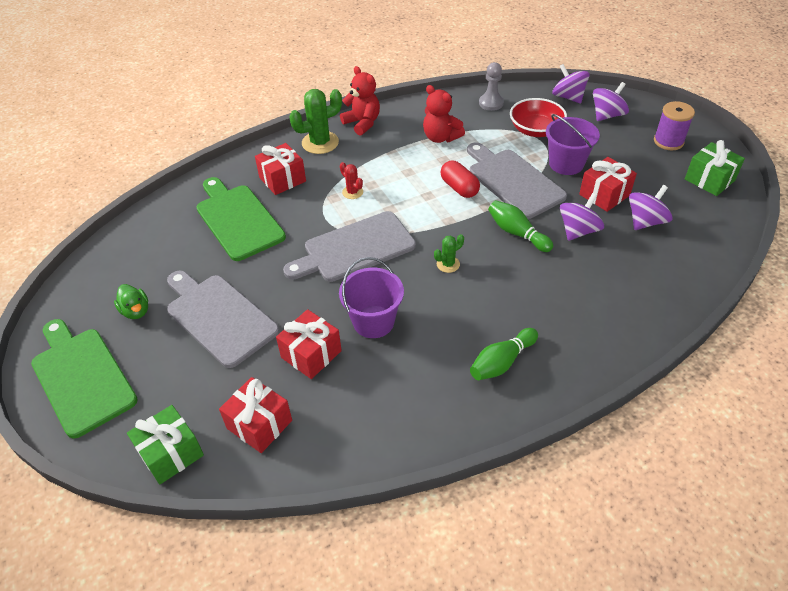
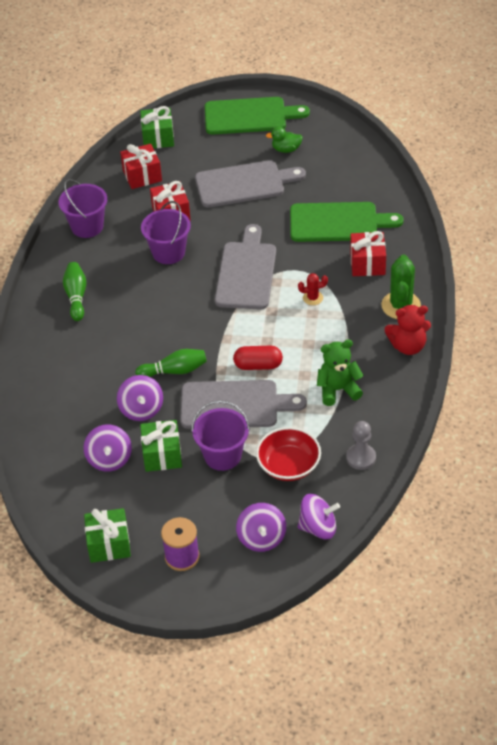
camera: 125 degrees right, 0 degrees up
red teddy bear [423,85,465,143] -> green teddy bear [317,339,364,406]
green cactus [434,234,464,273] -> none
red gift [579,157,637,212] -> green gift [140,420,182,472]
none -> purple bucket [59,179,107,238]

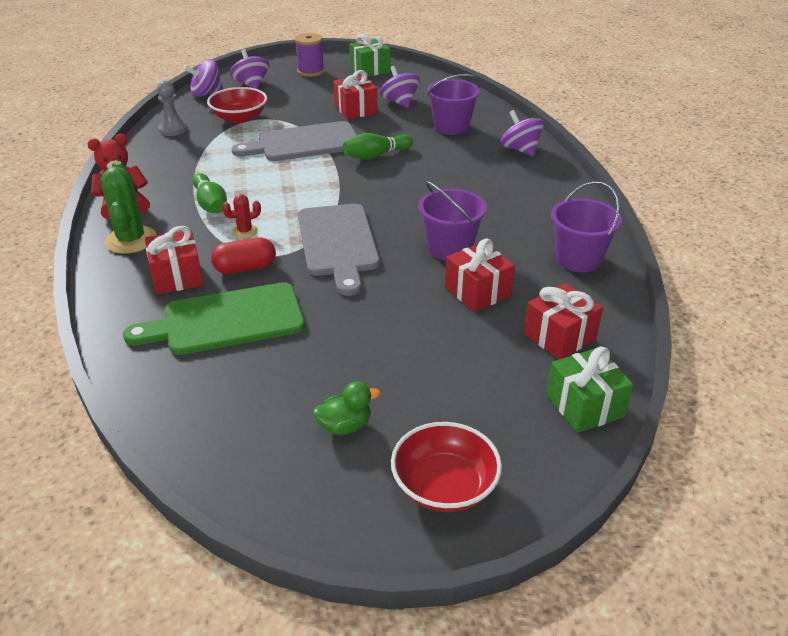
camera: 160 degrees right, 10 degrees down
green bowling pin [63,262,86,321] -> green bowling pin moved to [193,173,227,213]
purple spinning top [117,375,163,421] -> purple spinning top moved to [501,110,544,156]
green gift [140,420,182,472] -> red gift [333,70,377,119]
purple bucket [192,400,250,471] -> purple bucket moved to [427,74,480,135]
grey cutting board [195,160,306,208] -> none
green cutting board [205,97,310,135] -> red bowl [391,422,502,512]
red capsule [233,346,283,370] -> red capsule moved to [211,238,276,274]
green teddy bear [317,339,364,406] -> none

